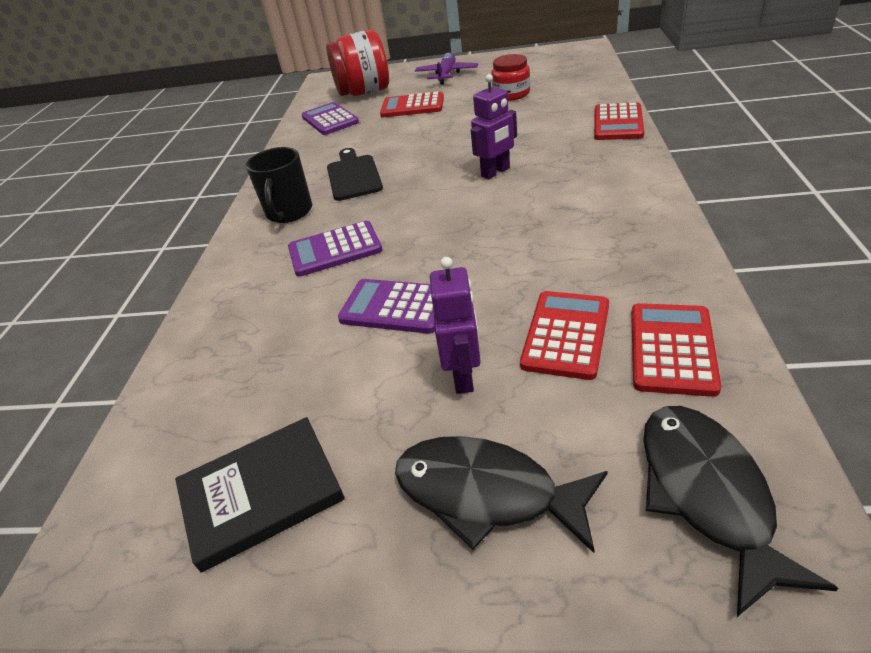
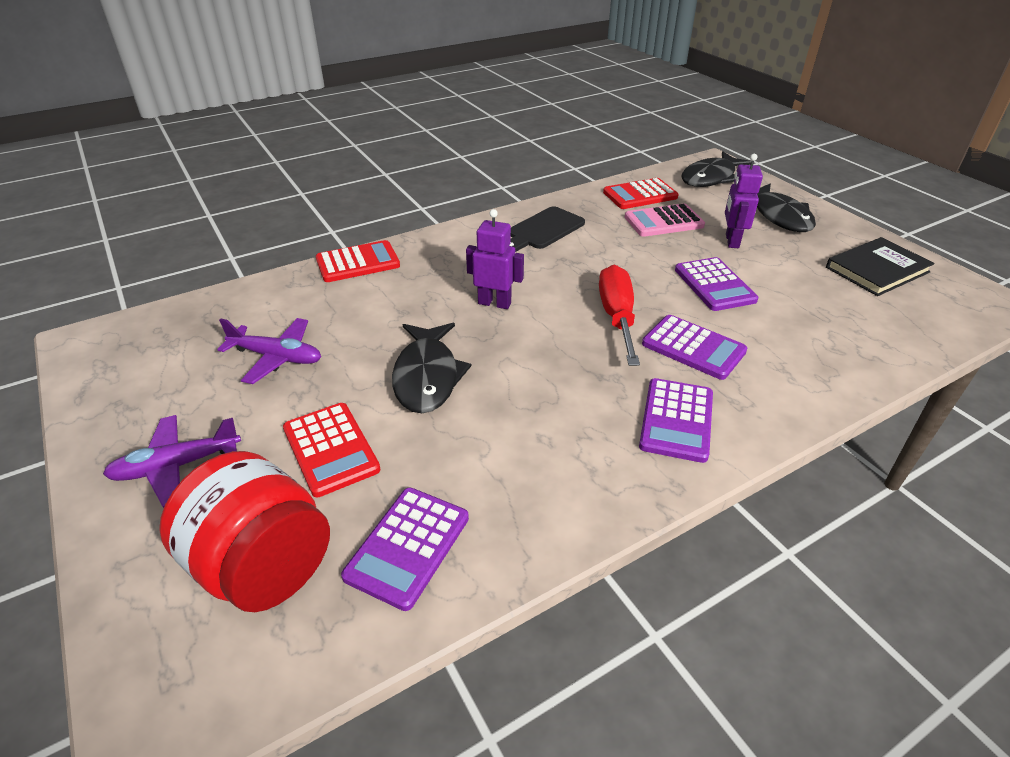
camera: 130 degrees left, 0 degrees up
black book [175,417,345,572] -> black book turned 60 degrees counterclockwise [826,237,935,296]
black mug [246,147,312,223] -> purple calculator [639,378,713,463]
black cutting board [327,148,383,201] -> black cutting board moved to [509,206,585,252]
purple robot [430,257,481,394] -> purple robot turned 45 degrees counterclockwise [725,154,763,248]
red jar [491,54,530,101] -> purple plane [217,318,321,384]
red calculator [520,291,609,380] -> pink calculator [625,204,705,237]
none -> black fish [392,323,471,413]
none -> red screwdriver [599,265,640,366]

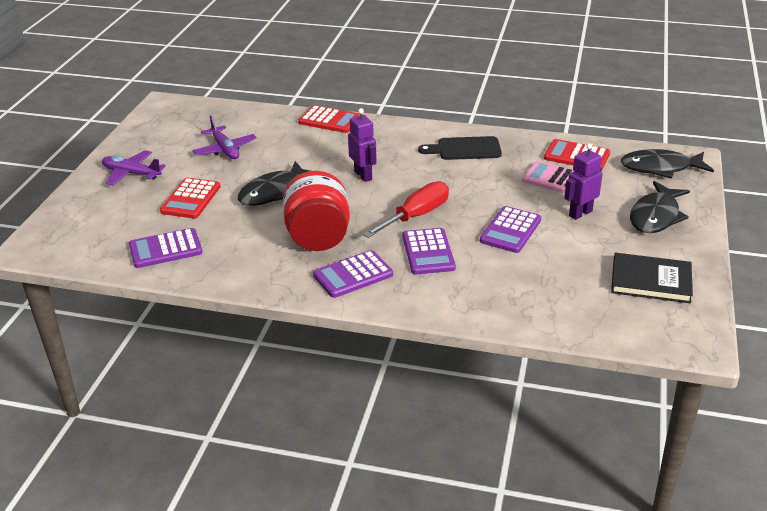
camera: 45 degrees right, 5 degrees down
red jar [159,451,330,612] -> red jar moved to [283,171,350,251]

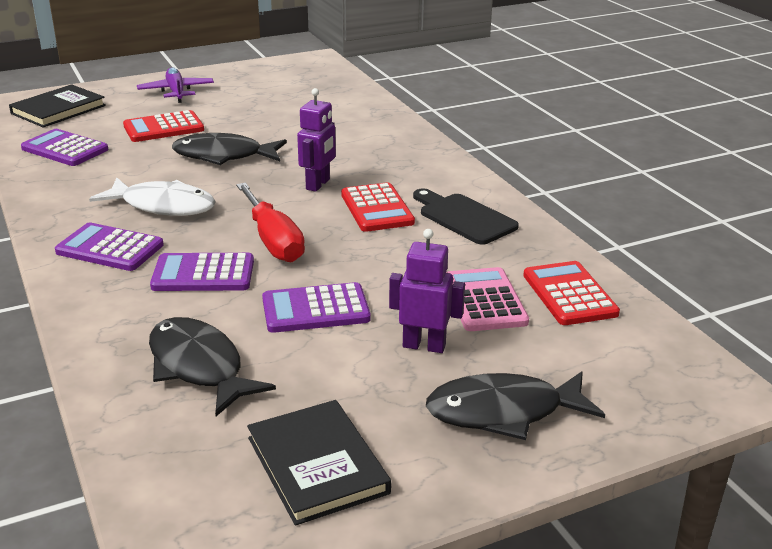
camera: 50 degrees right, 5 degrees down
purple plane [192,116,257,159] -> none
red jar [283,171,350,251] -> white fish [89,177,216,216]
red calculator [298,105,360,133] -> red calculator moved to [341,182,415,232]
red screwdriver [363,181,449,238] -> red screwdriver turned 60 degrees clockwise [236,183,305,262]
purple calculator [403,228,456,275] -> purple calculator turned 45 degrees clockwise [150,253,254,291]
black fish [621,149,714,179] -> black fish moved to [149,317,276,416]
none -> black book [9,84,106,127]

